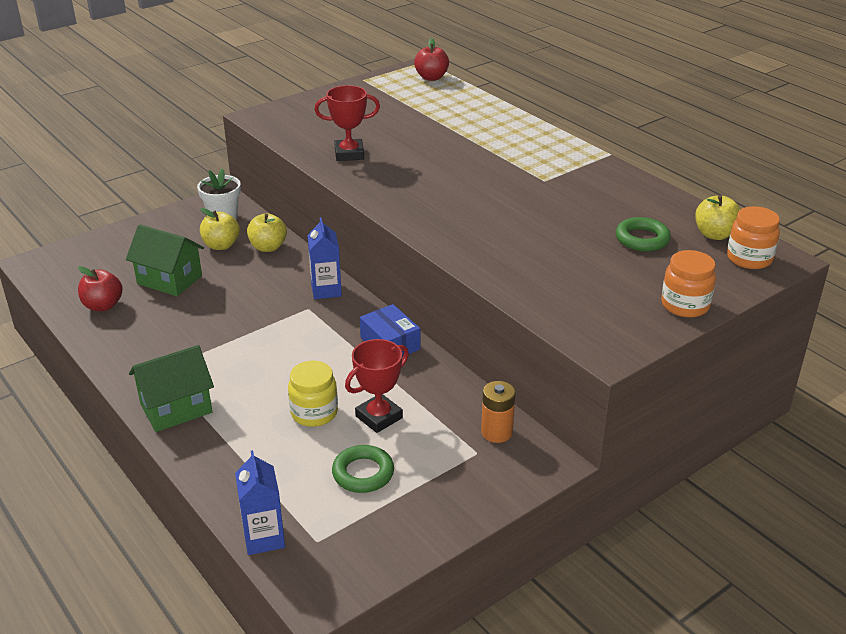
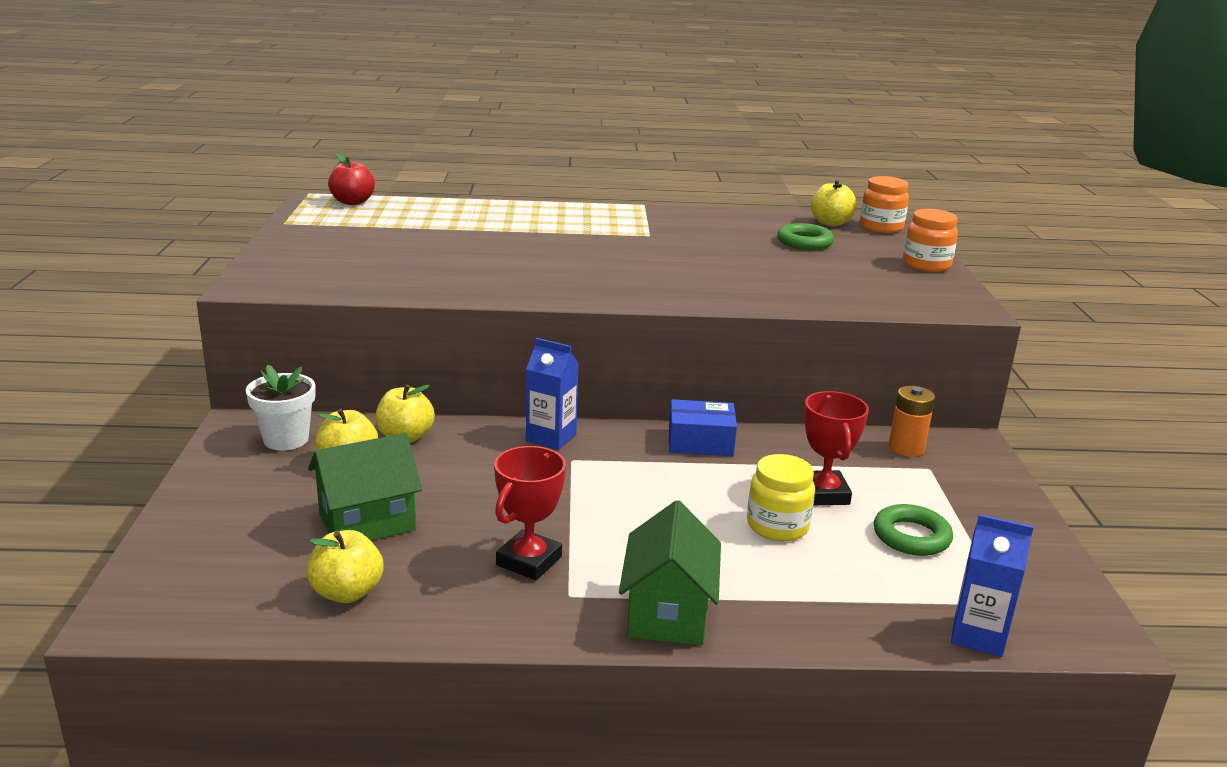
camera: 55 degrees left, 10 degrees down
red apple [78,266,123,311] -> yellow apple [307,530,383,603]
red trophy [314,85,380,161] -> red trophy moved to [494,446,566,580]

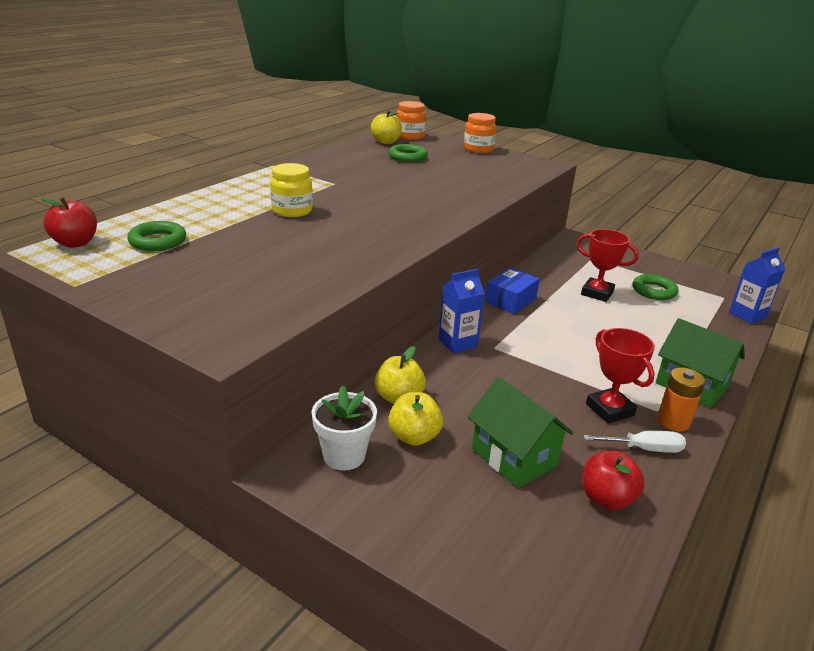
camera: 55 degrees left, 5 degrees up
yellow apple [307,530,383,603] -> red apple [582,451,645,510]
green house [308,433,422,541] -> green house turned 45 degrees counterclockwise [468,377,573,488]
yellow jar [747,454,815,541] -> yellow jar moved to [270,163,313,217]
orange battery [889,386,935,457] -> orange battery moved to [657,368,705,431]
none -> green ring [127,221,186,251]
none -> white screwdriver [583,431,686,453]

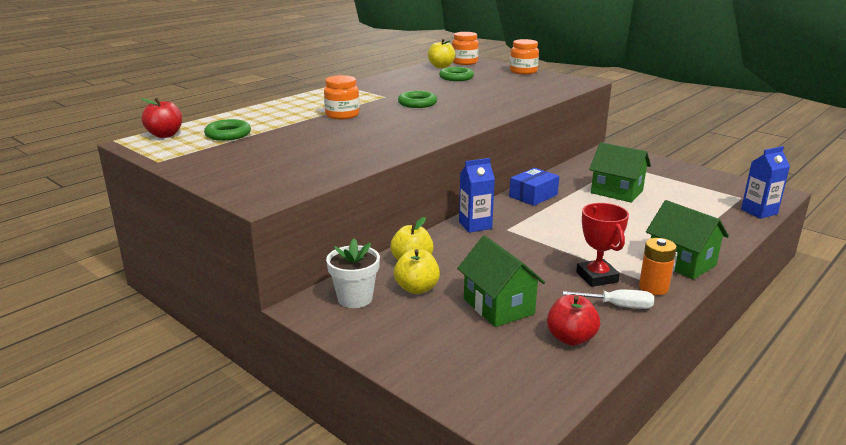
camera: 10 degrees right, 5 degrees down
yellow jar [270,163,313,217] -> orange jar [324,75,359,120]
red trophy [576,229,639,302] -> green house [589,142,651,203]
green ring [632,274,678,300] -> green ring moved to [398,91,437,108]

